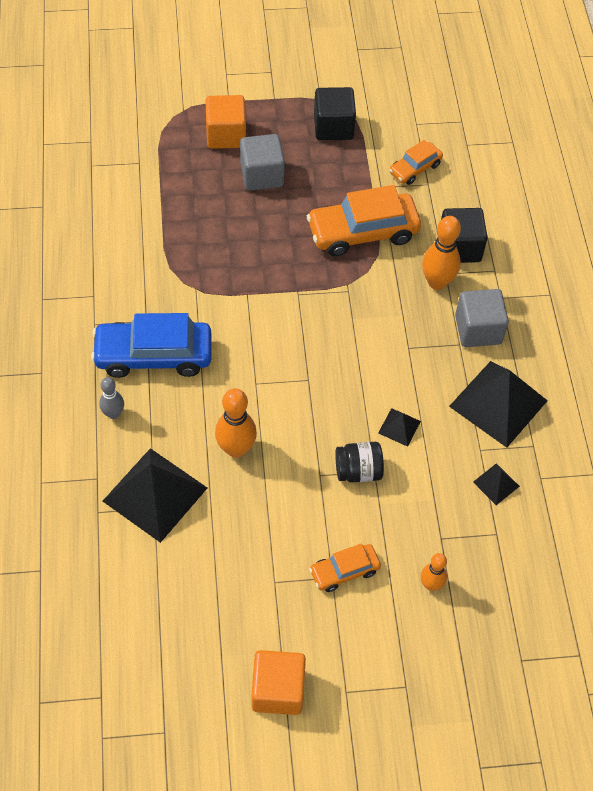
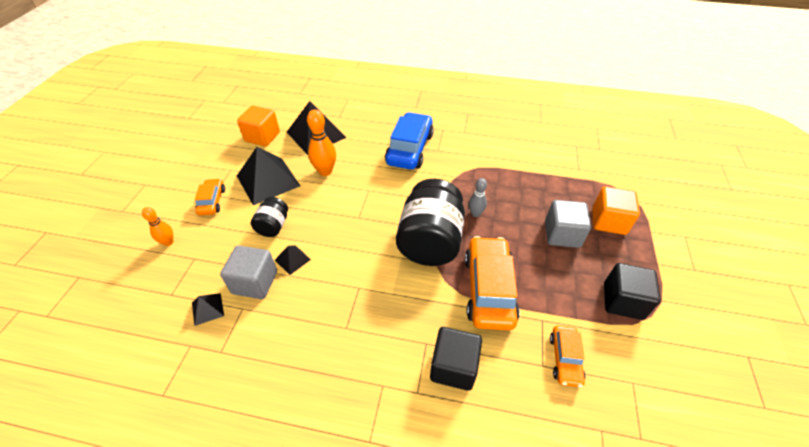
camera: 110 degrees right, 10 degrees down
grey bowling pin [99,377,124,419] -> grey bowling pin moved to [469,178,487,217]
orange cube [251,650,306,715] -> orange cube moved to [237,105,280,147]
orange car [389,140,443,185] -> orange car turned 150 degrees counterclockwise [550,326,586,387]
orange bowling pin [422,216,461,290] -> none
black pyramid [449,361,548,448] -> black pyramid moved to [237,147,300,205]
grey cube [455,289,509,347] -> grey cube moved to [220,246,277,299]
none -> black jar [396,179,465,266]

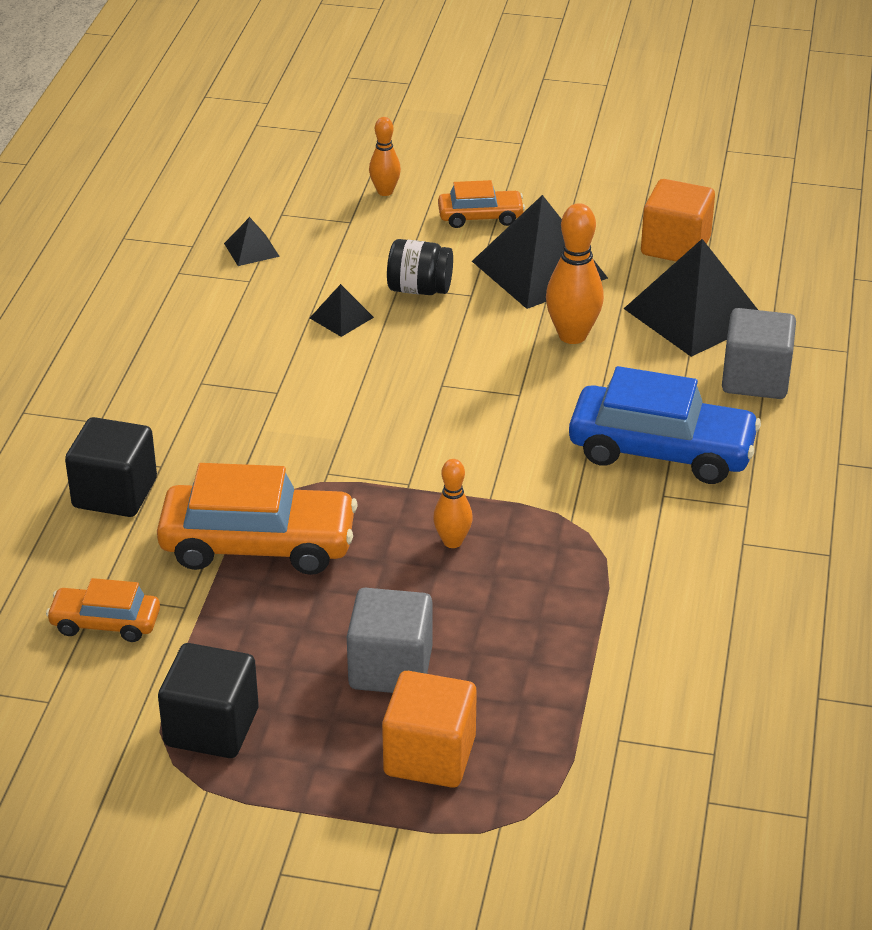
camera: 90 degrees right, 10 degrees down
grey cube [220,246,277,299] -> grey cube moved to [722,308,796,399]
black jar [396,179,465,266] -> none
grey bowling pin [469,178,487,217] -> orange bowling pin [433,459,473,548]

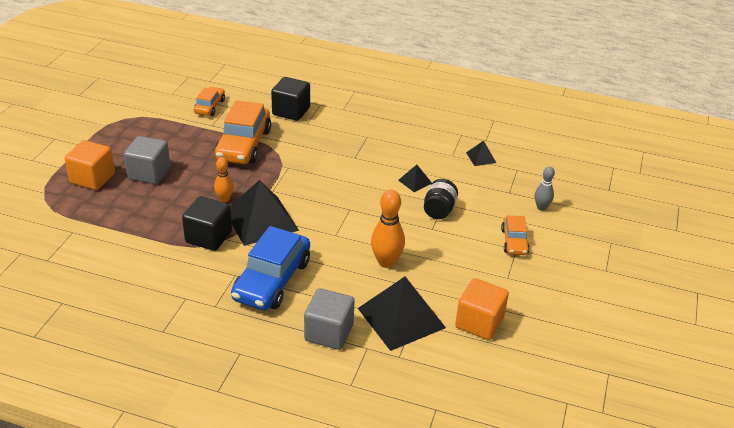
camera: 95 degrees right, 0 degrees up
black cube [158,643,259,758] -> black cube moved to [182,196,232,251]
orange bowling pin [369,117,401,196] -> grey bowling pin [535,166,555,211]
black pyramid [472,195,608,309] -> black pyramid moved to [230,180,299,246]

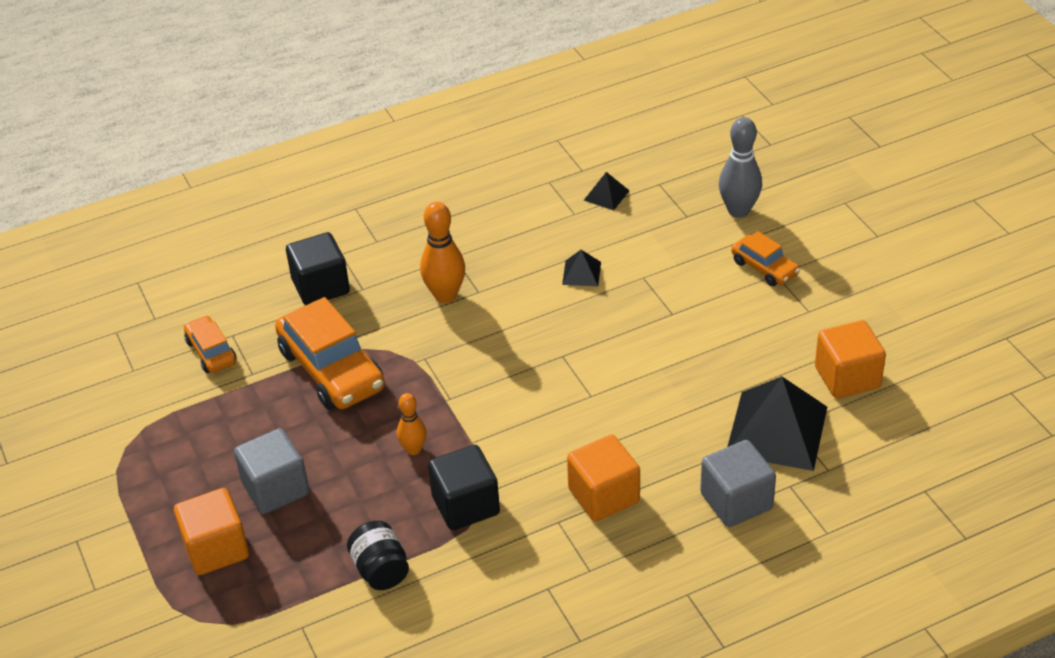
camera: 40 degrees left, 5 degrees up
black pyramid [230,180,299,246] -> none
blue car [231,226,310,310] -> orange cube [567,435,640,522]
orange bowling pin [371,190,405,268] -> orange bowling pin moved to [420,202,465,303]
black jar [424,179,458,219] -> black jar moved to [347,521,409,590]
grey bowling pin [535,166,555,211] -> grey bowling pin [719,117,762,218], size x1.65

